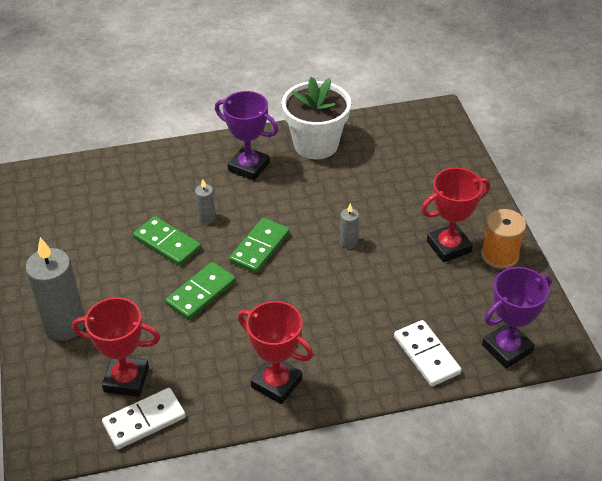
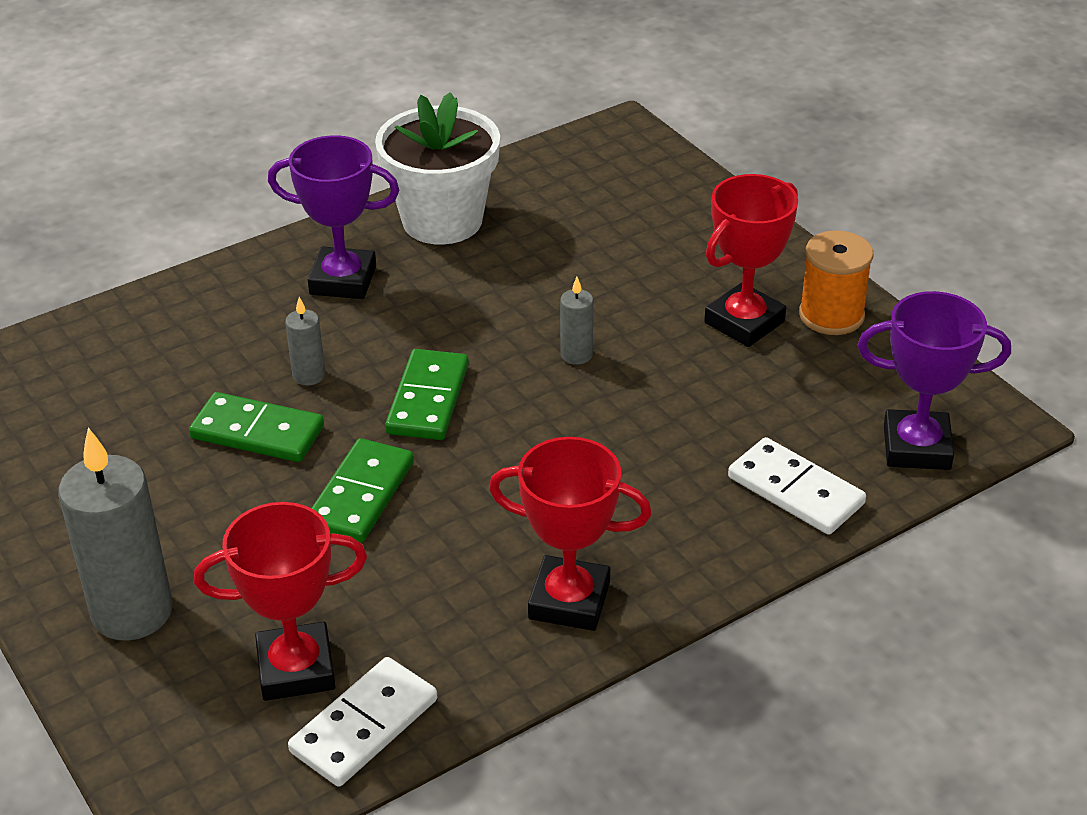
camera: 20 degrees left, 5 degrees down
purple trophy [482,267,551,368] -> purple trophy turned 60 degrees clockwise [858,291,1011,470]

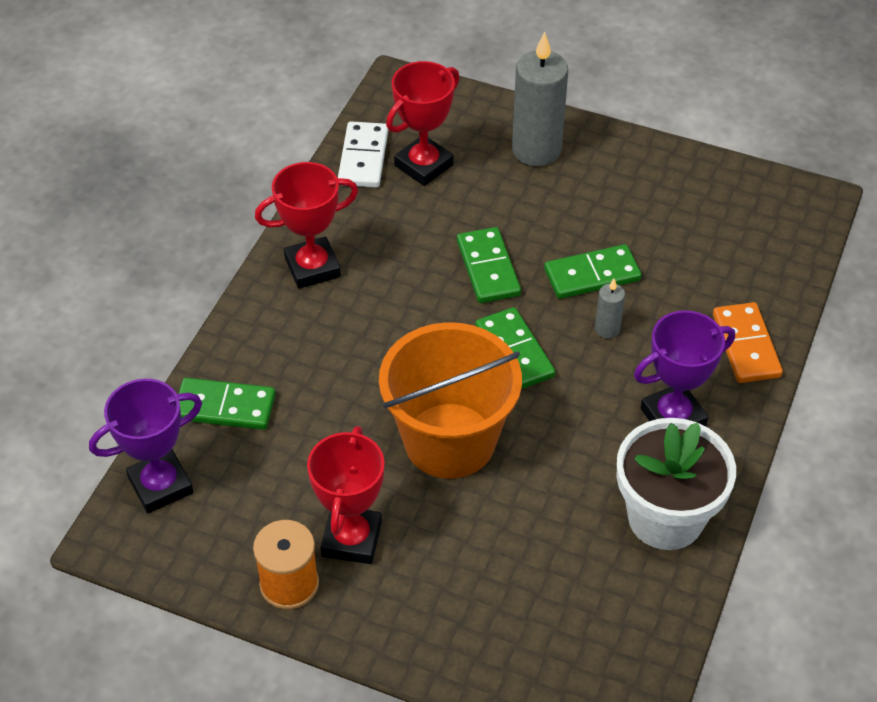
camera: 145 degrees right, 10 degrees up
grey candle [560,277,593,365] -> orange bucket [379,322,522,479]
white domino [728,437,866,535] -> green domino [179,378,276,430]
none -> orange domino [713,302,783,383]

